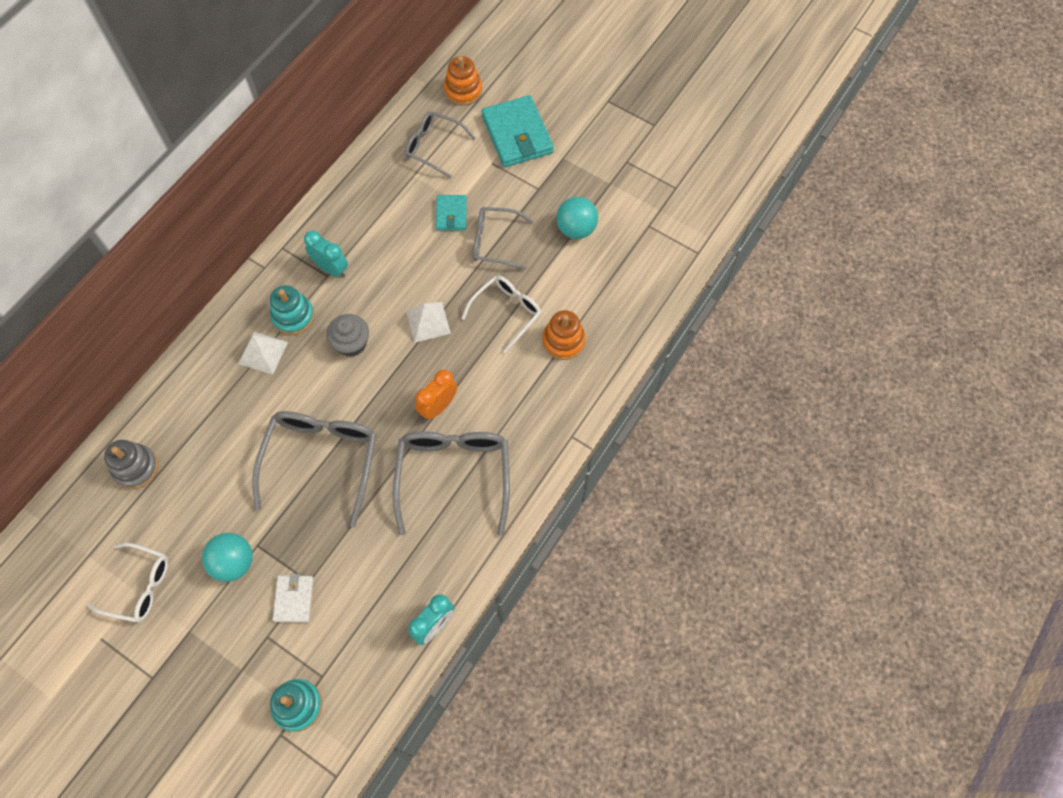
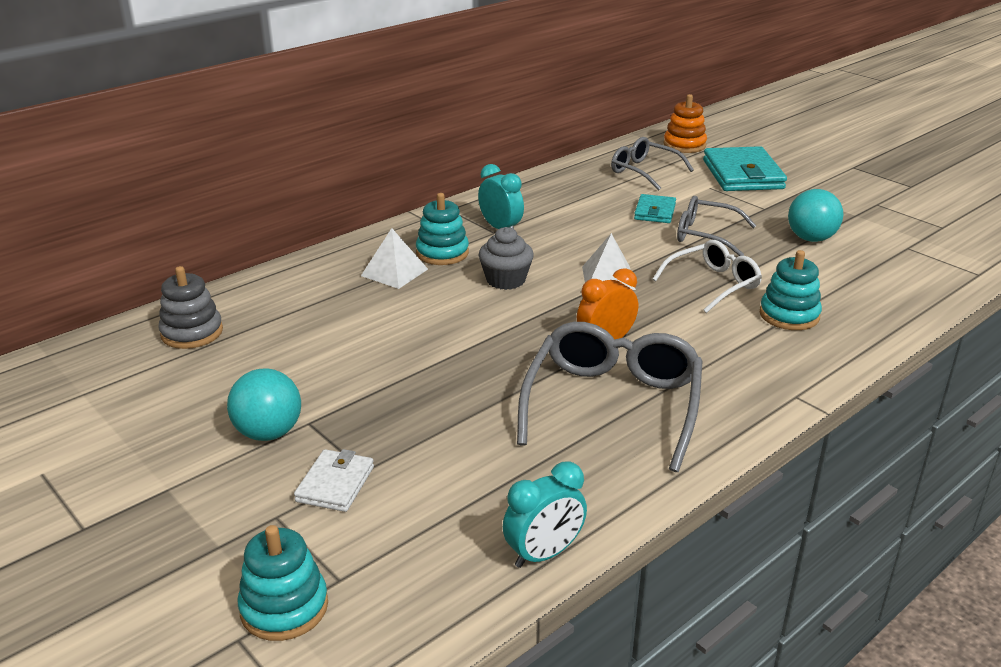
camera: 15 degrees right, 35 degrees down
white glasses [87,543,168,622] -> none
grey glasses [252,411,377,527] -> none
orange stacking toy [543,310,586,360] -> turquoise stacking toy [760,250,822,330]

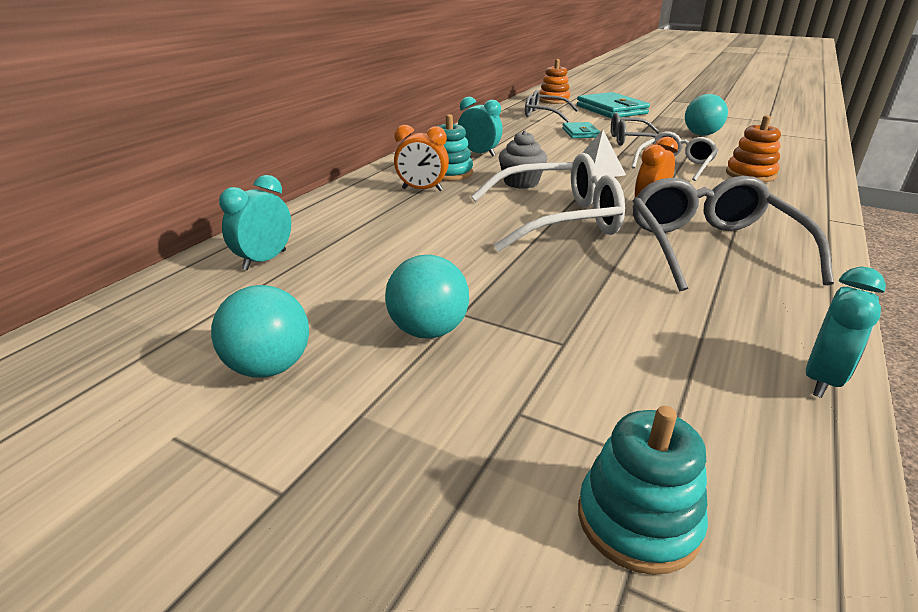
camera: 20 degrees left, 0 degrees up
grey stacking toy [158,266,223,349] -> turquoise clock [219,175,291,270]
white wallet [294,449,374,512] -> none
white pyramid [361,228,428,289] -> orange clock [394,125,449,191]
turquoise stacking toy [760,250,822,330] -> orange stacking toy [726,115,781,182]
none -> turquoise ball [211,285,309,378]
none -> white glasses [471,153,625,251]

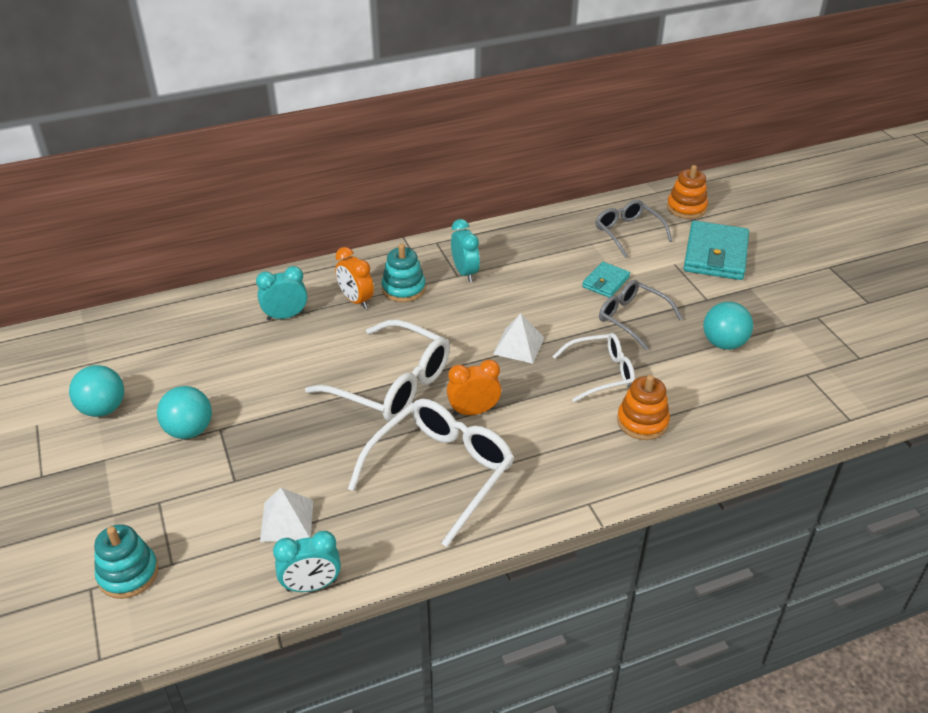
camera: 40 degrees right, 10 degrees up
turquoise clock [219,175,291,270] -> turquoise clock moved to [256,266,307,320]
grey cupcake [499,130,547,189] -> none
grey glasses [632,176,834,292] -> white glasses [348,399,514,547]
none -> white pyramid [260,488,313,542]

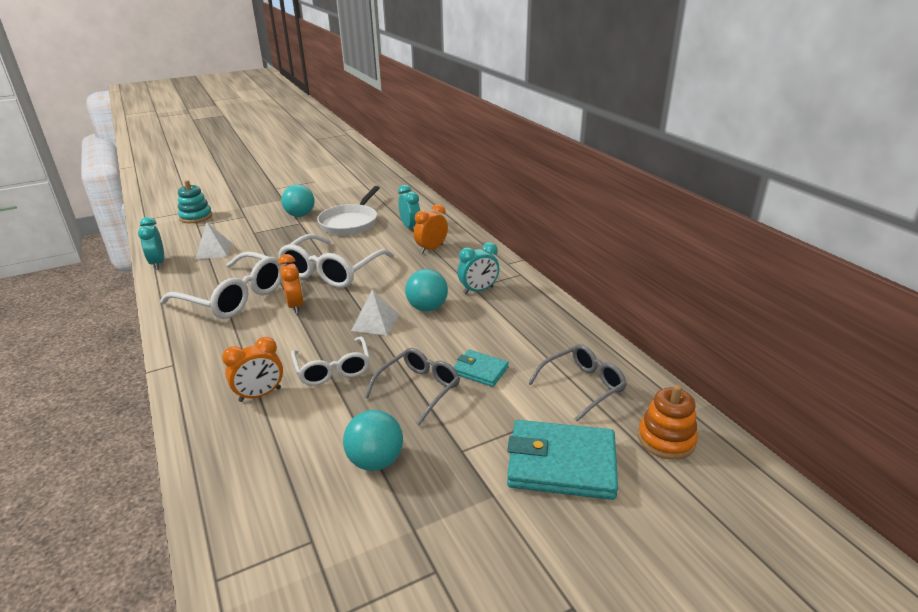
camera: 85 degrees right, 10 degrees down
turquoise ball [69,365,124,417] -> turquoise ball moved to [405,269,448,312]
turquoise stacking toy [381,244,426,302] -> none
orange stacking toy [617,375,670,440] -> orange clock [222,337,283,402]
none -> white pan [317,186,380,235]

